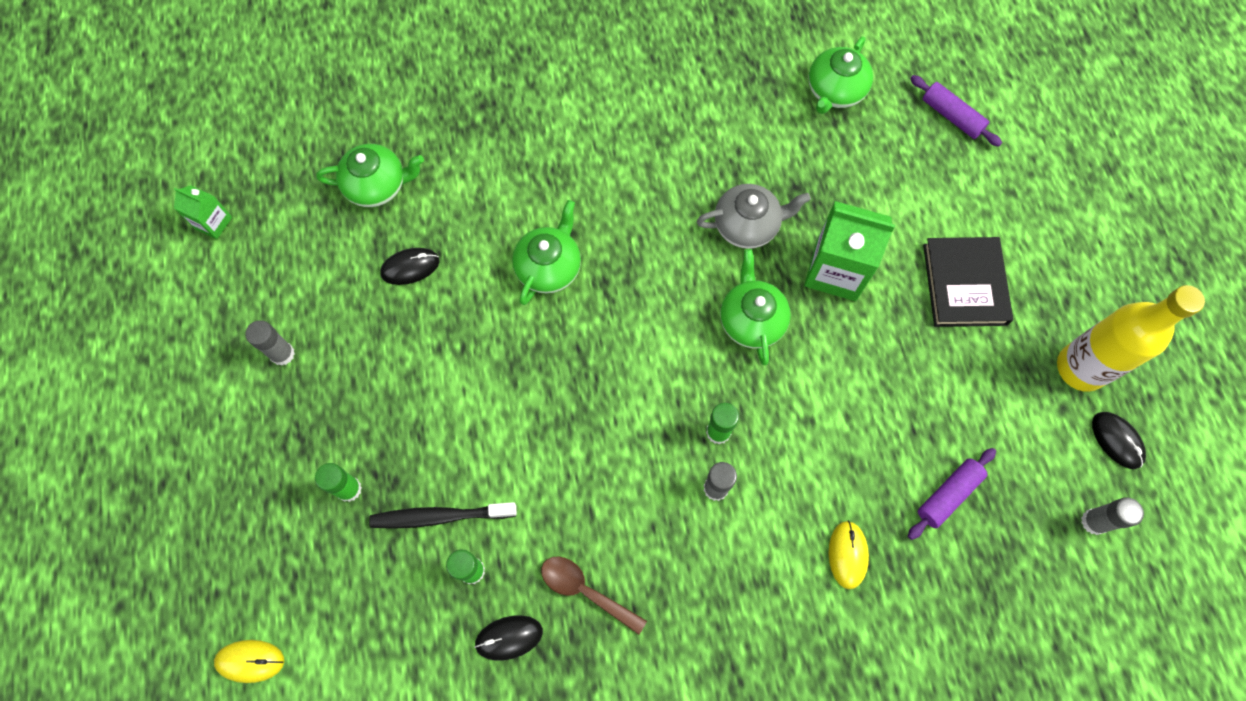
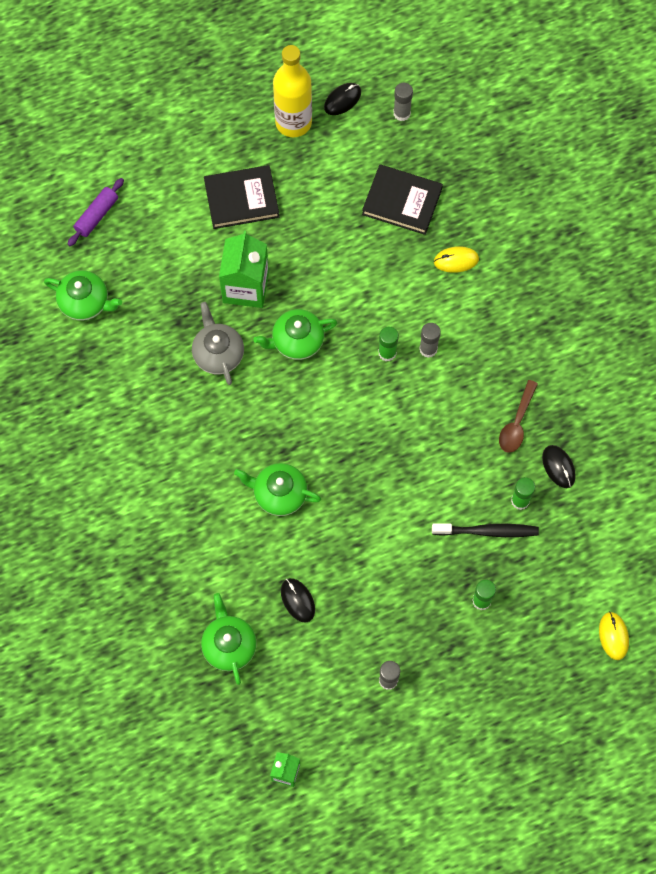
camera: 100 degrees left, 0 degrees up
black toothbrush [369,502,517,529] -> black toothbrush turned 75 degrees counterclockwise [432,523,539,537]
purple rolling pin [908,448,996,540] -> black book [362,164,443,235]

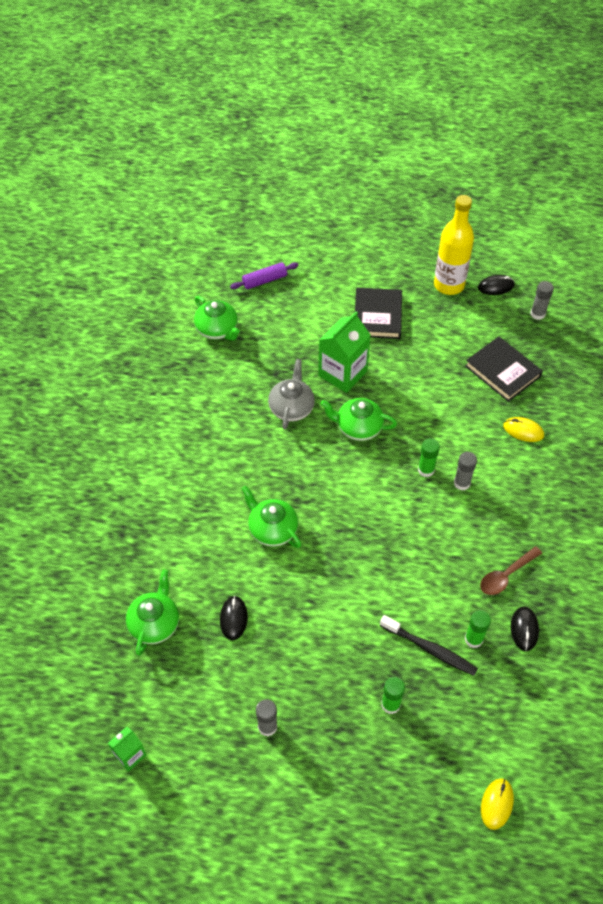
camera: 30 degrees right, 15 degrees down
black book [204,165,279,229] -> black book turned 75 degrees clockwise [355,288,402,339]

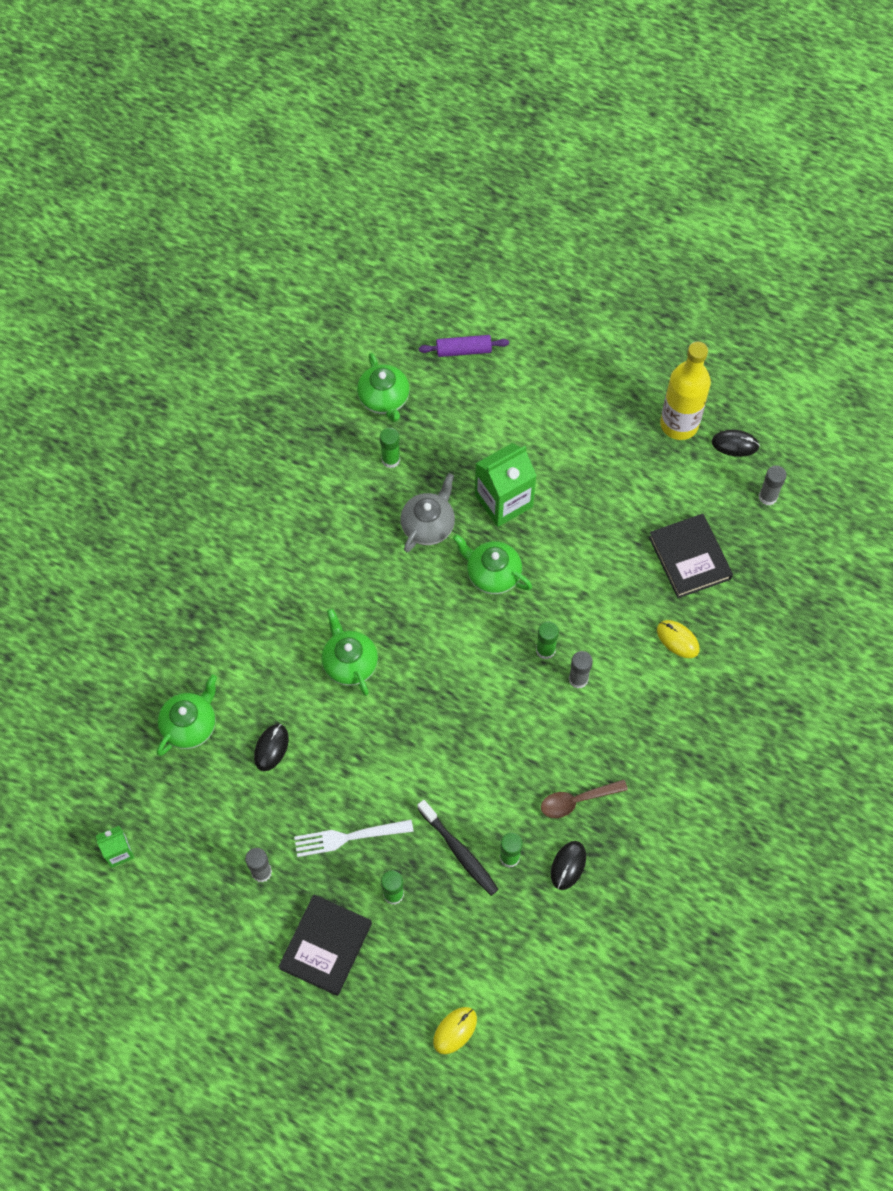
camera: 20 degrees right, 10 degrees up
black book [355,288,402,339] -> black book moved to [278,894,372,996]
none -> white fork [294,820,414,857]
none -> green glue stick [380,428,400,468]

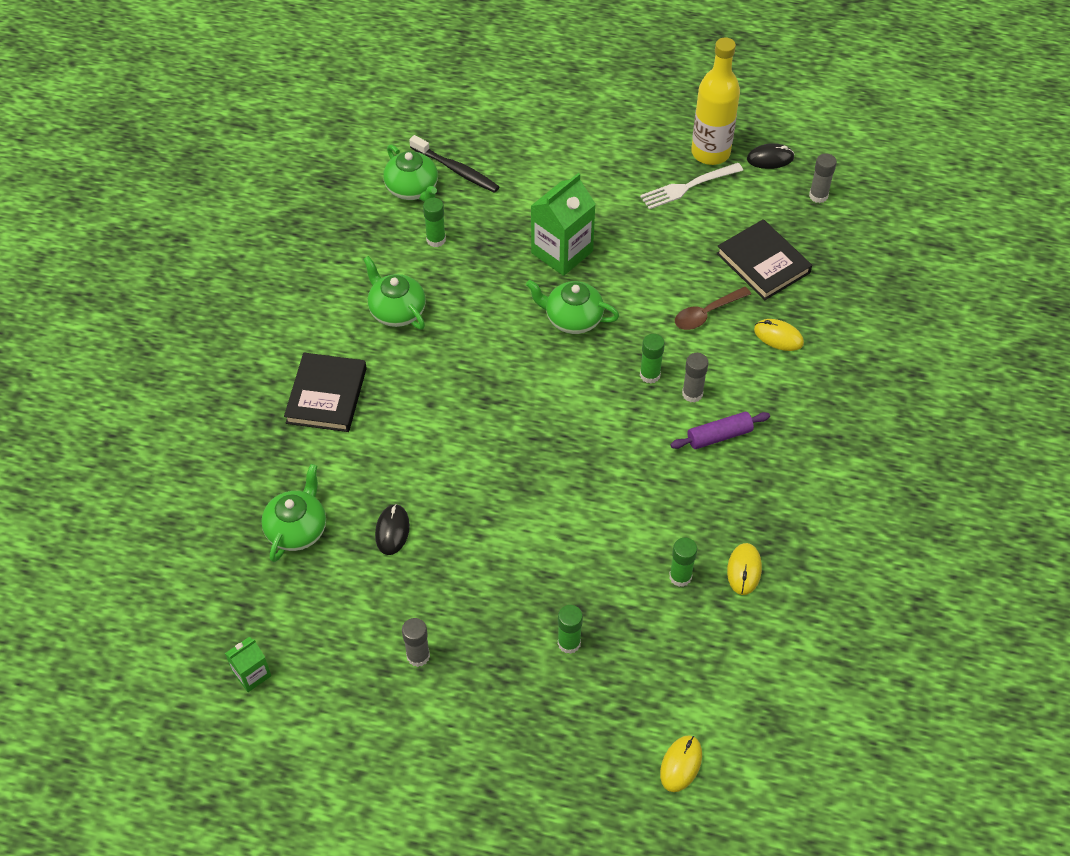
camera: 15 degrees left, 10 degrees down
black book [278,894,372,996] -> black book moved to [284,353,367,432]
white fork [294,820,414,857] -> white fork moved to [640,163,743,209]
green teapot [321,609,378,696] -> green teapot moved to [363,256,426,330]
grey teapot [400,473,455,552] -> none
black toothbrush [417,800,499,896] -> black toothbrush moved to [409,135,499,193]
purple rolling pin [419,335,509,357] -> purple rolling pin moved to [670,412,770,449]
brown spoon [541,780,628,818] -> brown spoon moved to [675,287,751,330]
black mouse [551,841,586,890] -> yellow mouse [727,543,762,595]

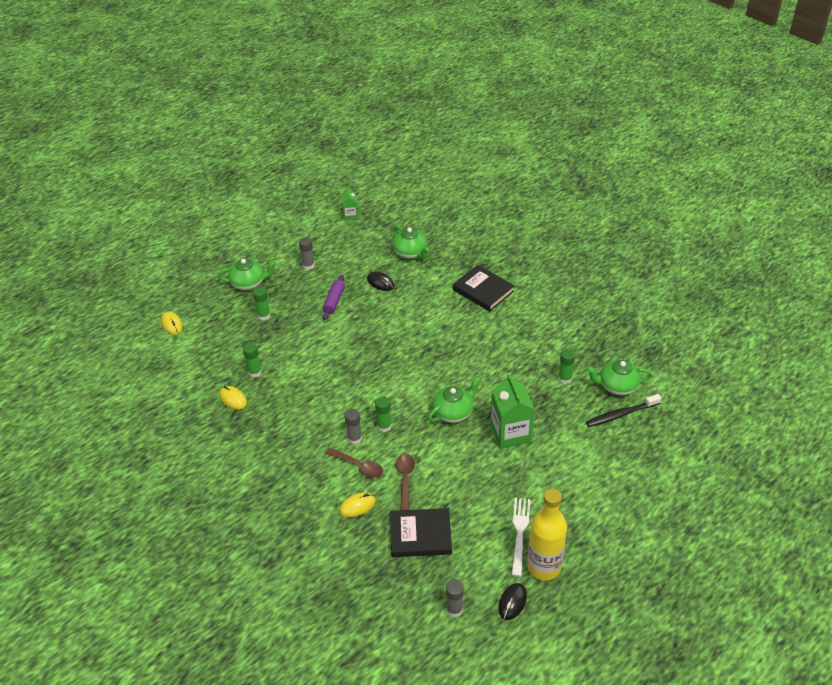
camera: 125 degrees right, 10 degrees down
green teapot [363,256,426,330] -> green teapot moved to [218,259,276,290]
purple rolling pin [670,412,770,449] -> purple rolling pin moved to [323,275,345,320]
none -> brown spoon [325,448,383,478]

